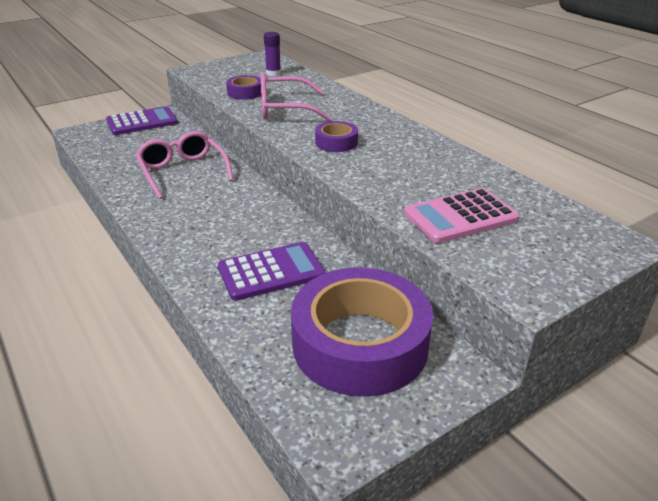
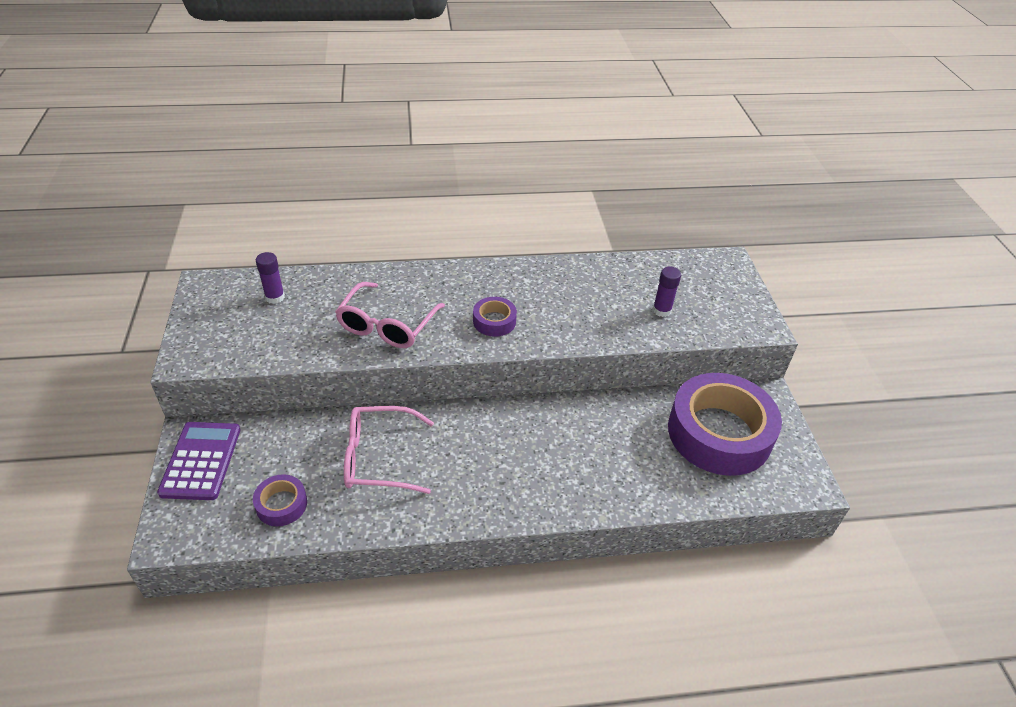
camera: 65 degrees left, 10 degrees up
purple calculator [218,242,325,301] -> none
purple tape [226,75,261,100] -> purple tape moved to [253,474,307,526]
pink calculator [404,188,520,244] -> purple glue stick [653,266,681,317]

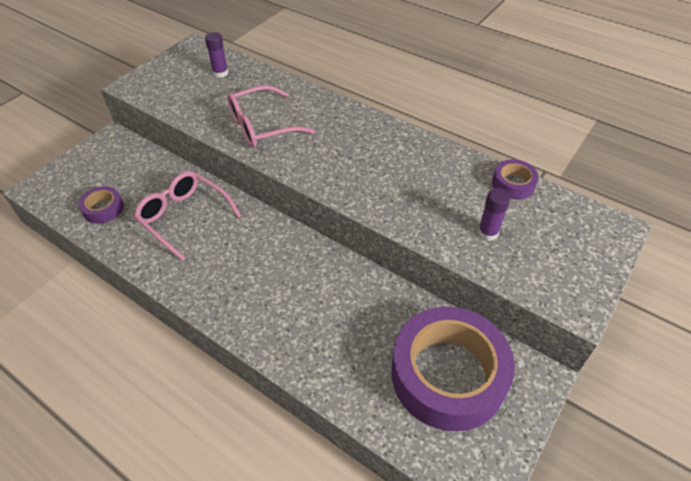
camera: 45 degrees right, 5 degrees up
purple calculator [157,422,241,500] -> none
purple tape [473,297,517,337] -> purple tape moved to [492,160,539,199]

